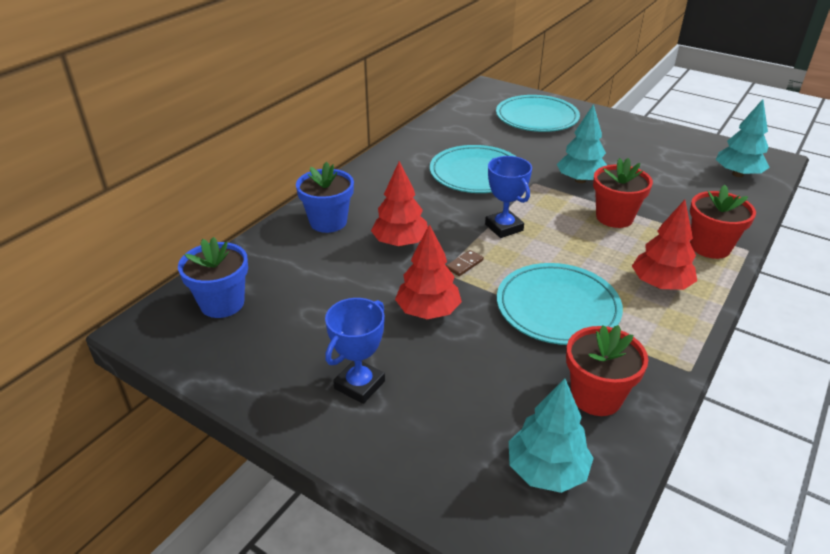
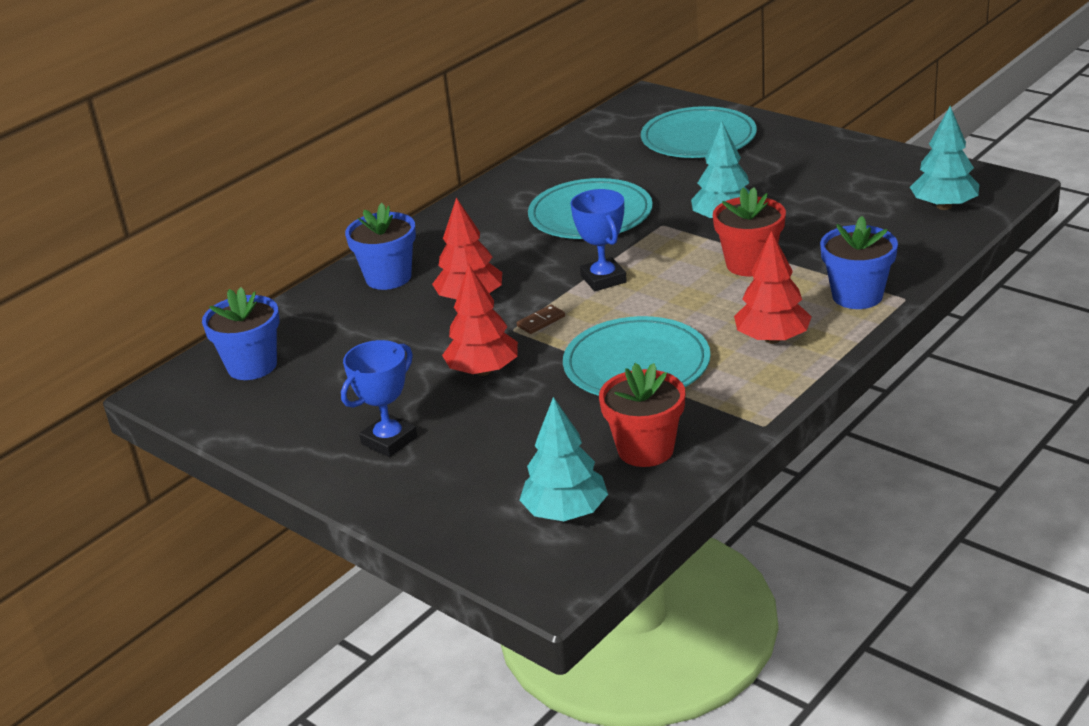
camera: 10 degrees right, 5 degrees down
red flower pot [690,185,756,259] -> blue flower pot [820,216,898,309]

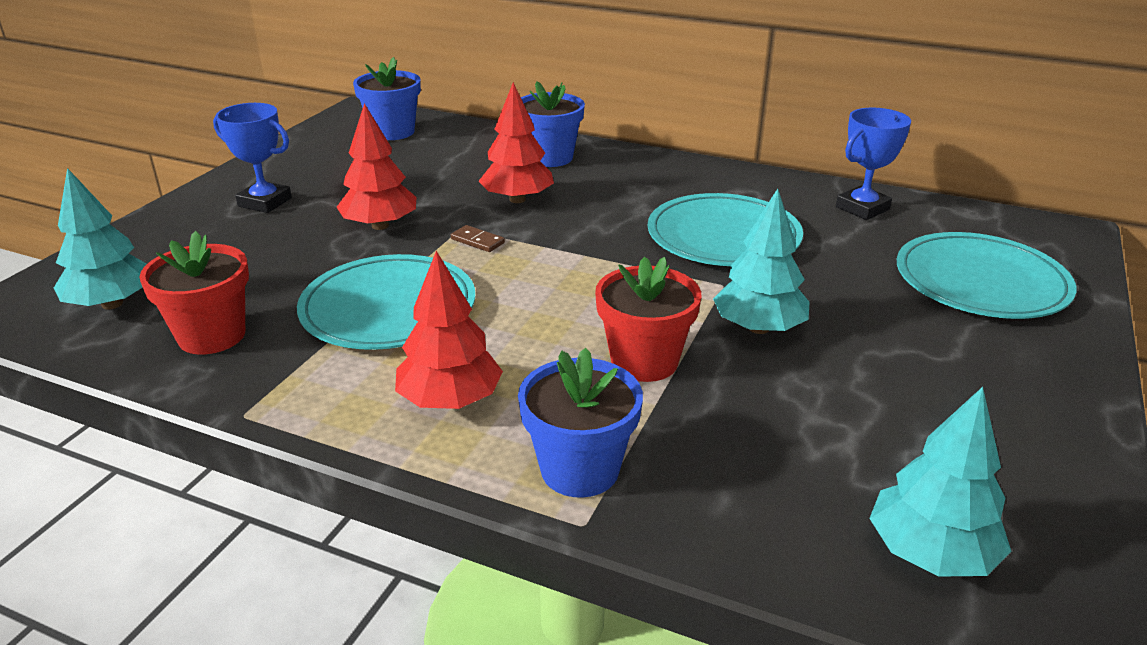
camera: 70 degrees right, 0 degrees up
blue trophy [571,189,627,291] -> blue trophy moved to [836,108,911,220]

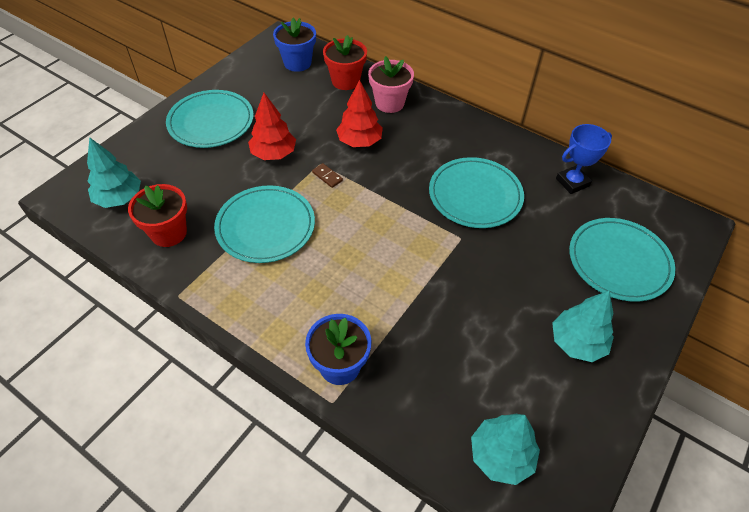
camera: 10 degrees right, 20 degrees up
blue trophy [213,103,292,213] -> turquoise plate [166,90,254,148]
red tree [395,251,503,409] -> none
blue flower pot [521,81,585,167] -> pink flower pot [368,56,414,113]
red flower pot [595,256,702,382] -> red flower pot moved to [323,35,367,90]
turquoise tree [713,189,809,334] -> turquoise tree moved to [552,291,614,362]

